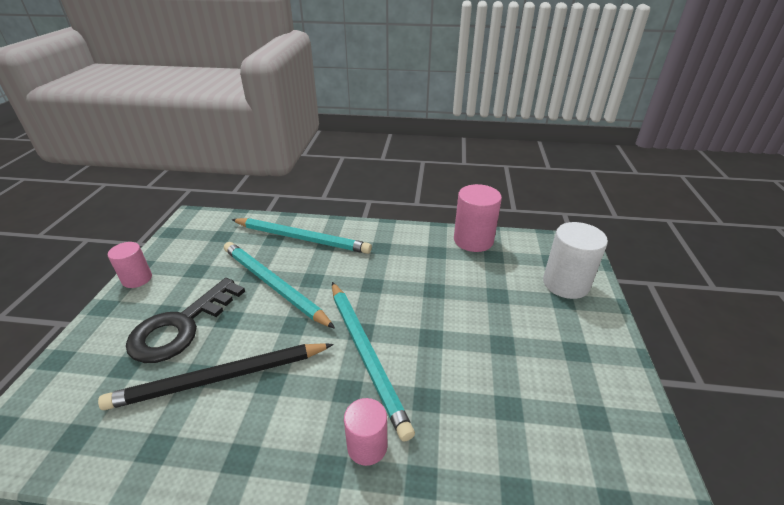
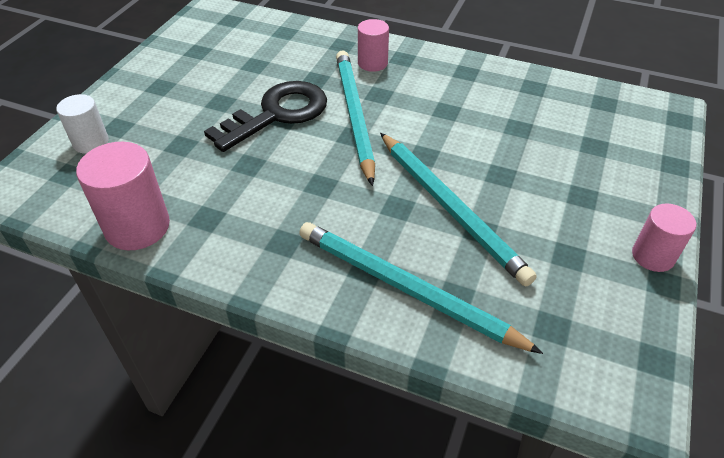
camera: 165 degrees left, 10 degrees up
black pencil [98,343,334,410] -> none
black key [126,278,245,363] -> black key moved to [204,81,327,152]
white cylinder [543,222,608,299] -> white cylinder [56,94,109,154], size x0.62

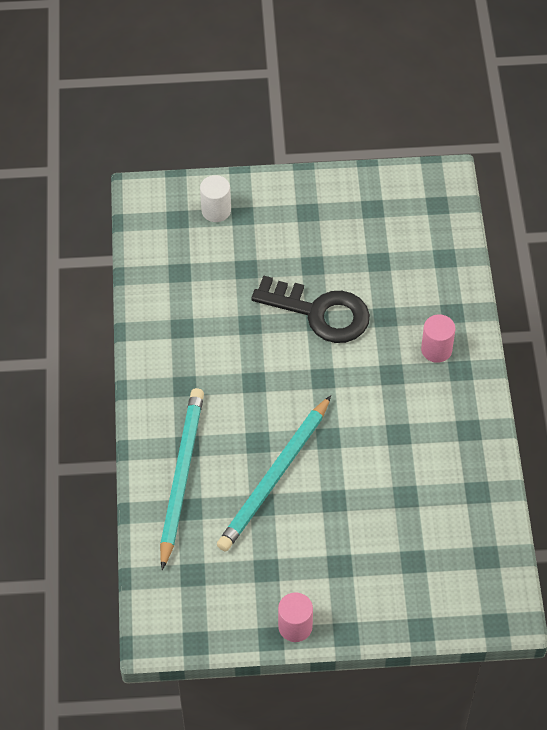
camera: 65 degrees right, 10 degrees up
pink cylinder [76,142,170,250] -> none
turquoise pencil [336,50,375,186] -> none

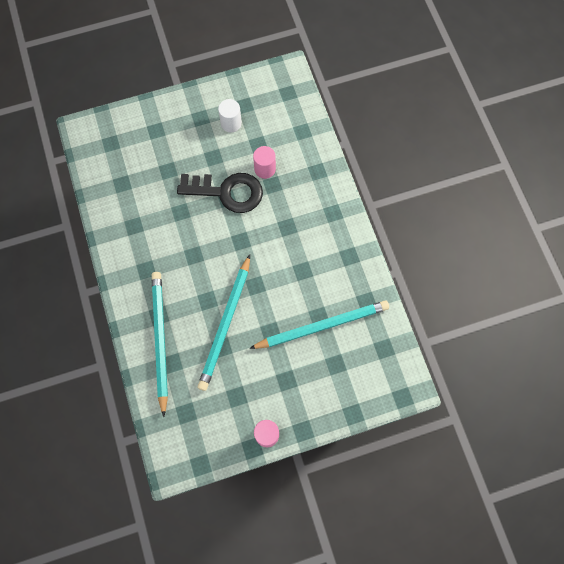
camera: 15 degrees left, 15 degrees up
white cylinder [200,175,231,222] -> white cylinder moved to [218,99,242,132]
pink cylinder [421,314,455,363] -> pink cylinder moved to [253,146,276,179]
none -> turquoise pencil [249,301,389,349]

